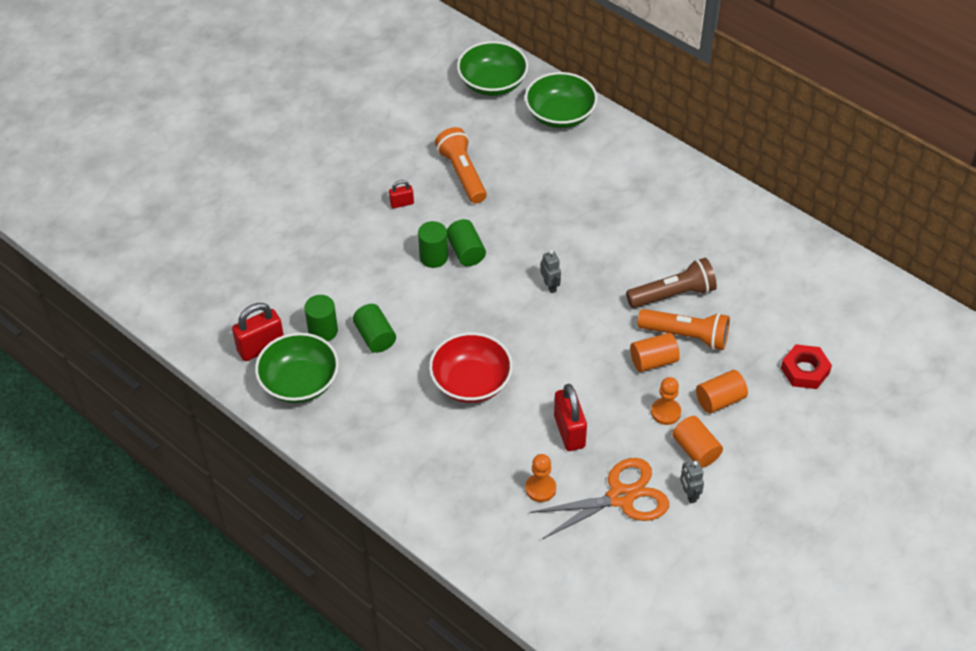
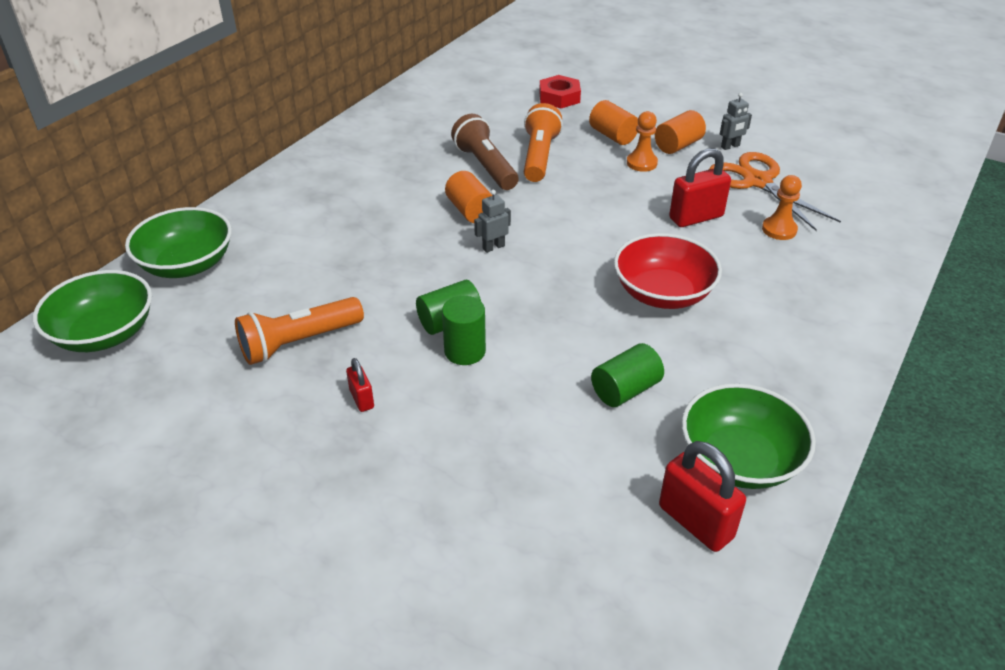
camera: 100 degrees left, 10 degrees down
green cylinder [304,295,338,342] -> none
orange cylinder [630,333,680,372] -> orange cylinder moved to [445,171,492,223]

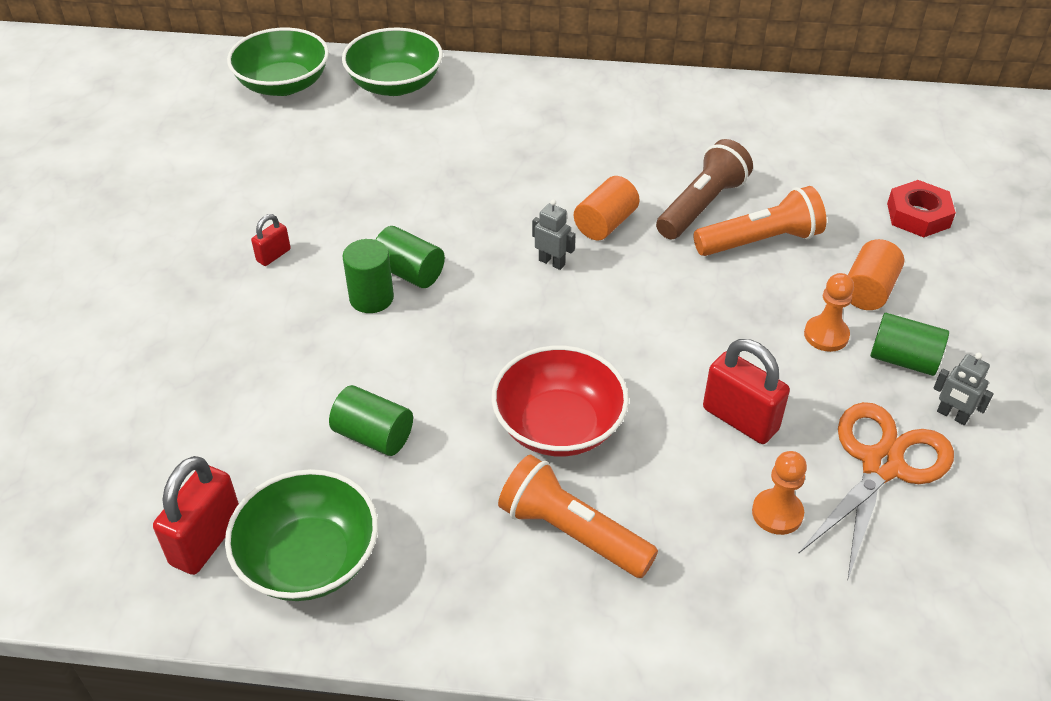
camera: 65 degrees right, 5 degrees up
orange flashlight [235,297,364,365] -> orange flashlight moved to [498,455,658,578]
orange cylinder [655,110,706,154] -> green cylinder [870,313,949,376]

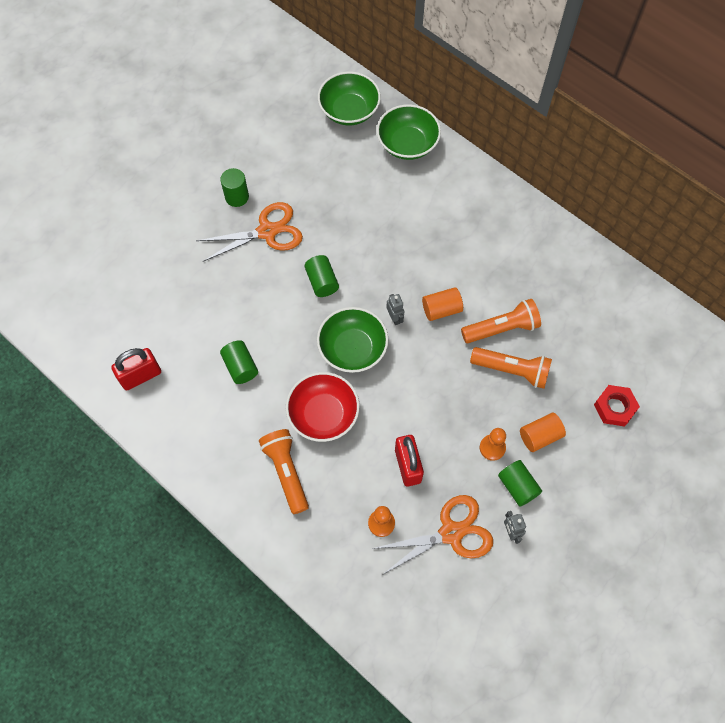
camera: 35 degrees right, 20 degrees up
green bowl [225,469,378,601] -> green bowl moved to [317,307,388,373]
red padlock [251,214,291,266] -> orange scissors [196,202,303,262]
green cylinder [342,239,394,313] -> green cylinder moved to [220,168,249,207]
brown flashlight [656,139,753,239] -> orange flashlight [461,299,541,343]

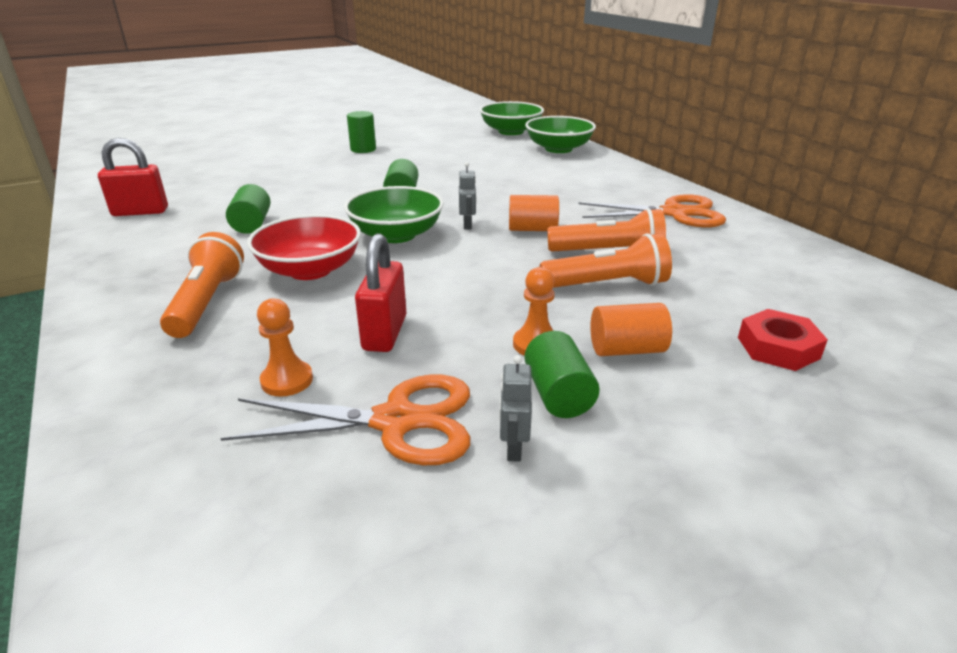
camera: 20 degrees right, 35 degrees down
orange scissors [196,202,303,262] -> orange scissors moved to [579,194,726,227]
orange flashlight [470,347,552,389] -> orange flashlight turned 45 degrees counterclockwise [539,233,672,288]

